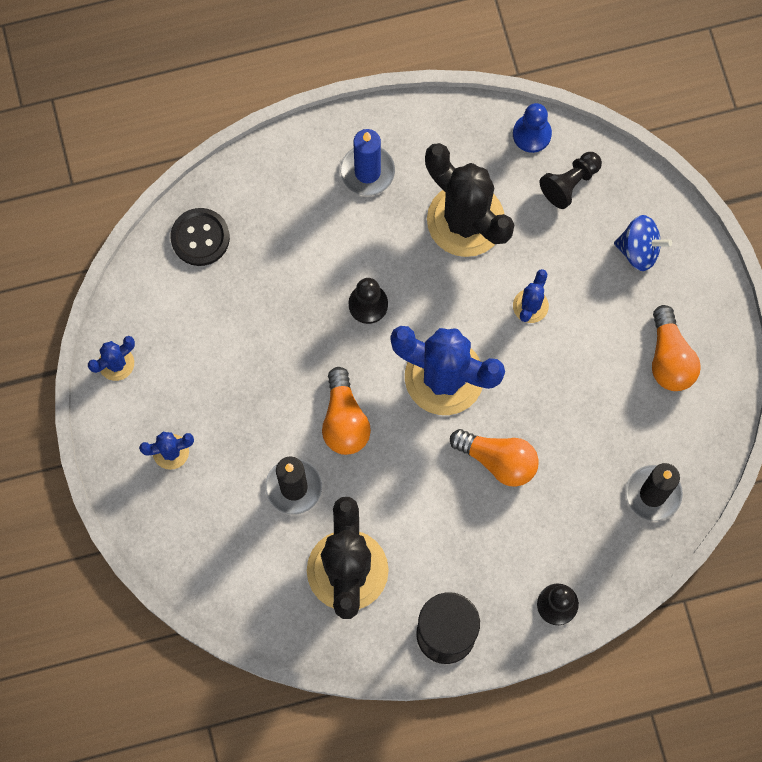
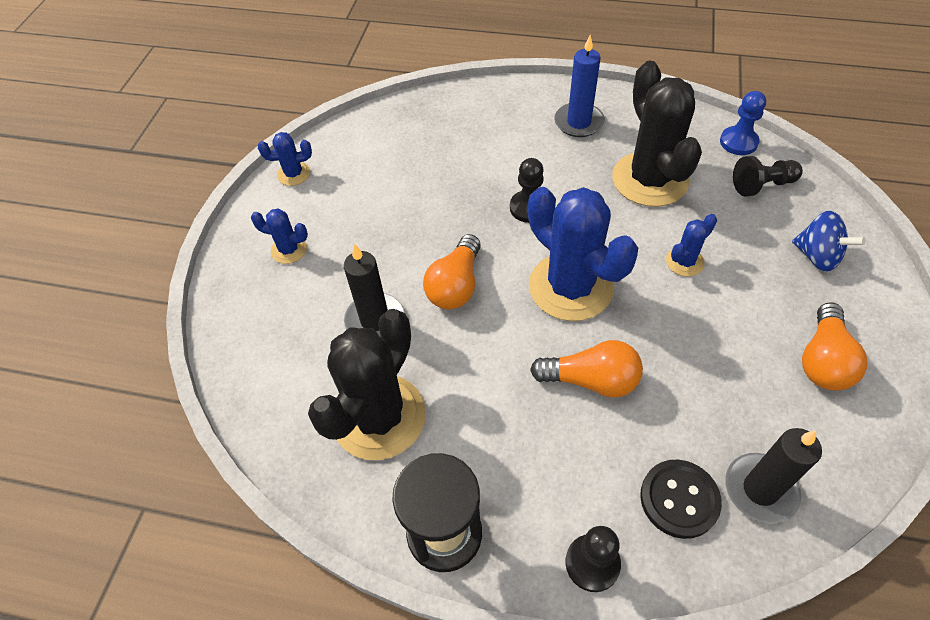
camera: 30 degrees right, 20 degrees down
black button [171,208,230,266] -> black button moved to [640,460,722,539]
orange light bulb [450,429,539,487] -> orange light bulb turned 45 degrees counterclockwise [530,340,643,398]

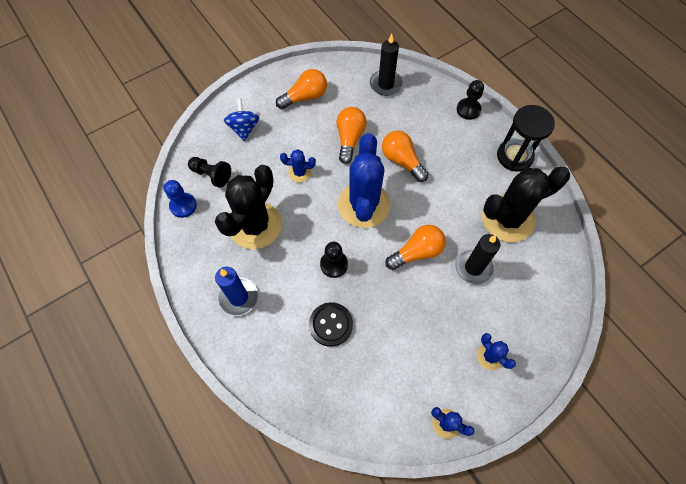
camera: 140 degrees left, 10 degrees up
black button [640,460,722,539] -> black button moved to [309,302,353,347]
none -> orange light bulb [337,107,367,164]

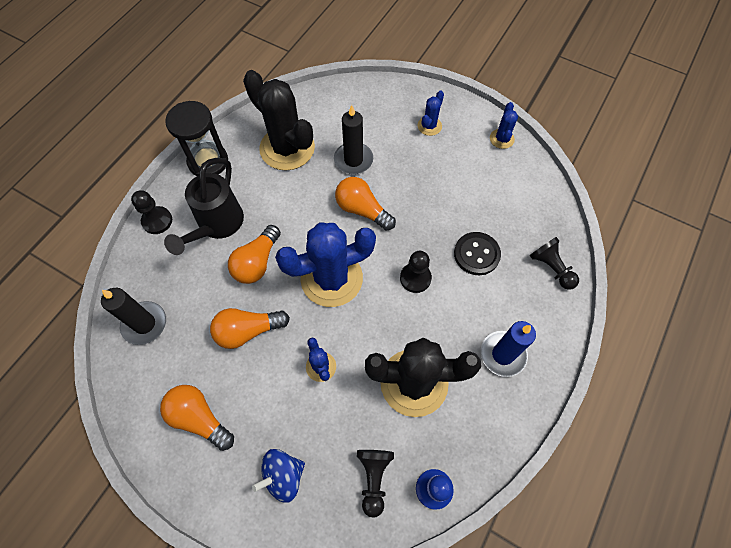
camera: 115 degrees left, 0 degrees up
none -> black watering can [164,158,244,255]
none -> black pawn [529,237,579,290]

